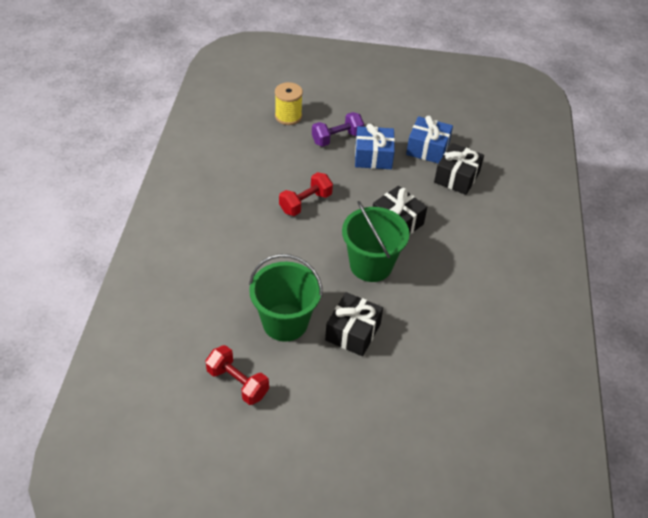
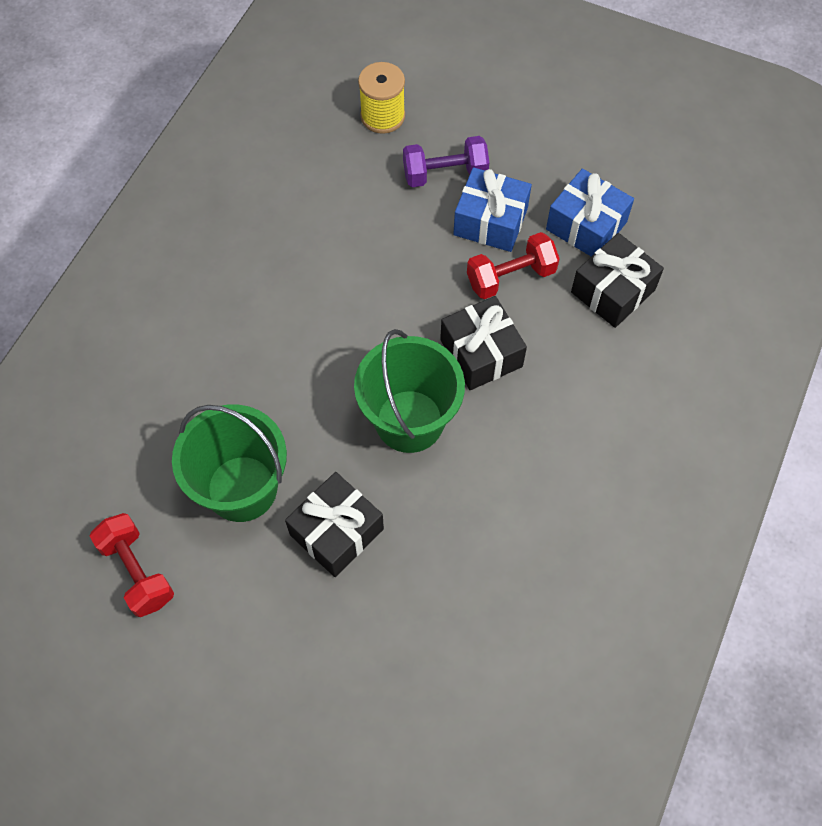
camera: 20 degrees right, 15 degrees up
red dumbbell [279,172,333,216] -> red dumbbell moved to [467,232,560,299]

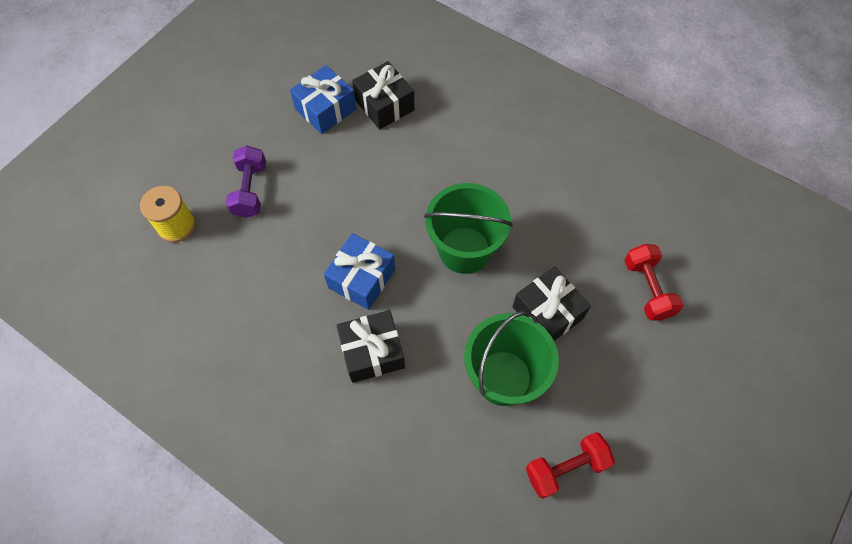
camera: 80 degrees left, 0 degrees up
black gift [440,296,527,390] -> black gift moved to [336,310,405,383]
blue gift [453,167,532,252] -> blue gift moved to [324,233,395,310]
red dumbbell [467,232,560,299] -> red dumbbell moved to [624,244,683,321]

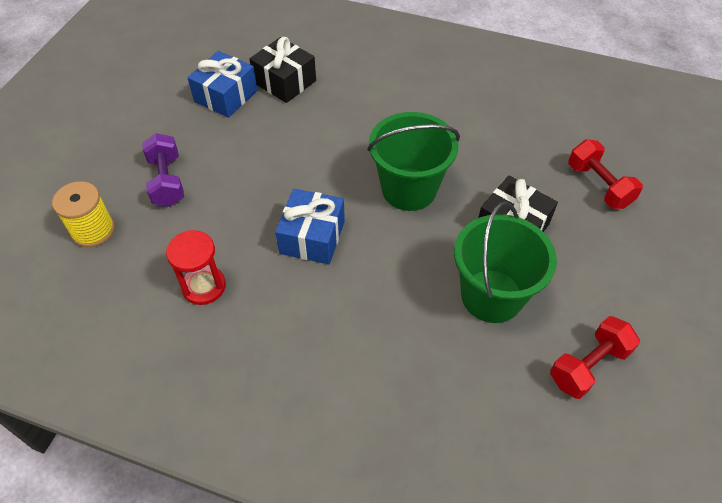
camera: 15 degrees left, 10 degrees down
black gift [336,310,405,383] -> none
none -> red hourglass [166,230,226,305]

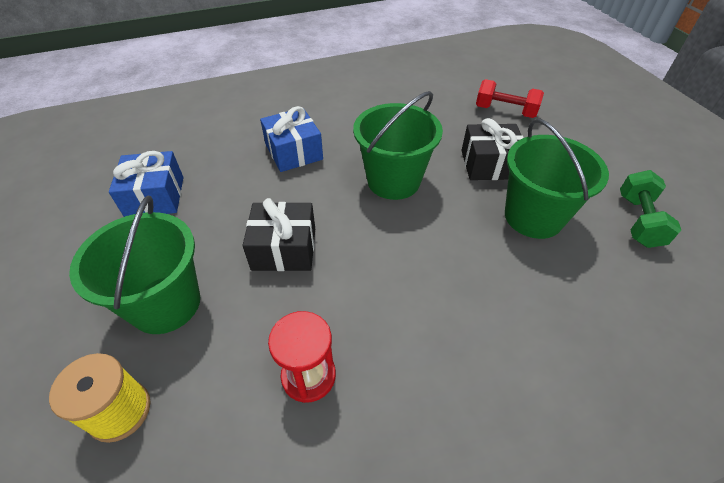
camera: 40 degrees left, 5 degrees down
purple dumbbell [142,133,184,207] -> green bucket [69,196,200,334]
black gift [249,37,316,103] -> black gift moved to [242,198,315,271]
blue gift [275,188,345,264] -> blue gift moved to [260,106,323,172]
red dumbbell [550,316,640,399] -> green dumbbell [620,170,681,248]

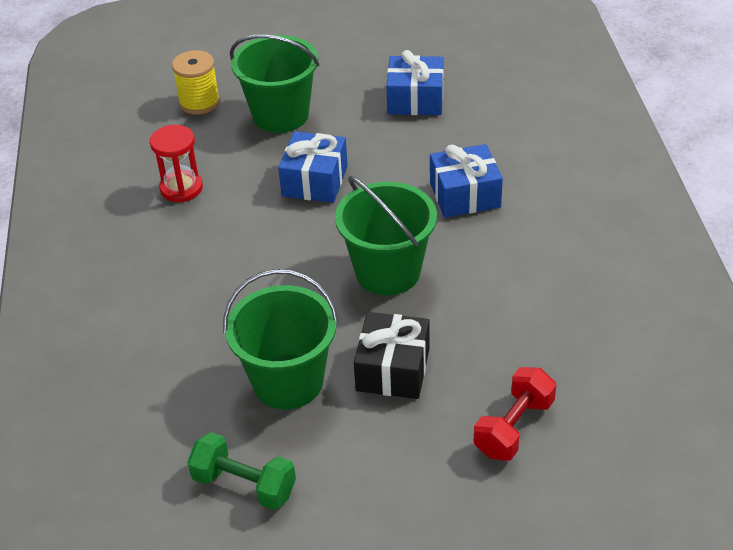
camera: 105 degrees right, 5 degrees down
black gift [242,198,315,271] -> blue gift [278,131,348,203]

